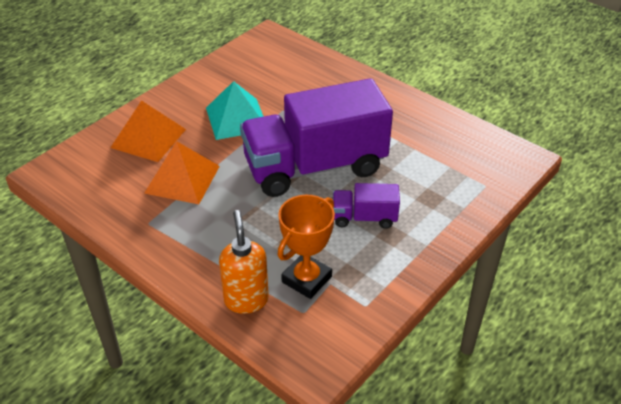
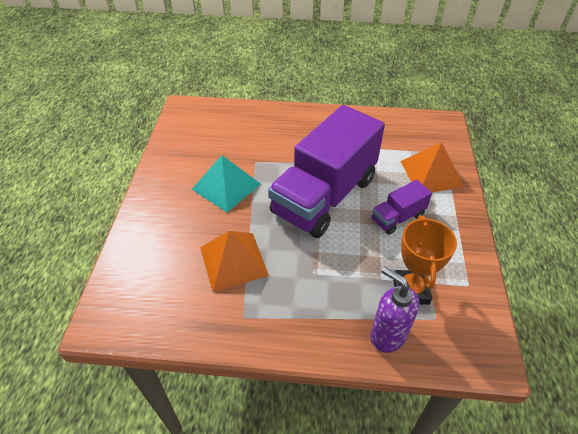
camera: 35 degrees left, 5 degrees up
orange pyramid [110,100,186,162] -> orange pyramid moved to [400,142,464,192]
orange soap dispenser [219,210,269,314] -> purple soap dispenser [370,267,420,353]

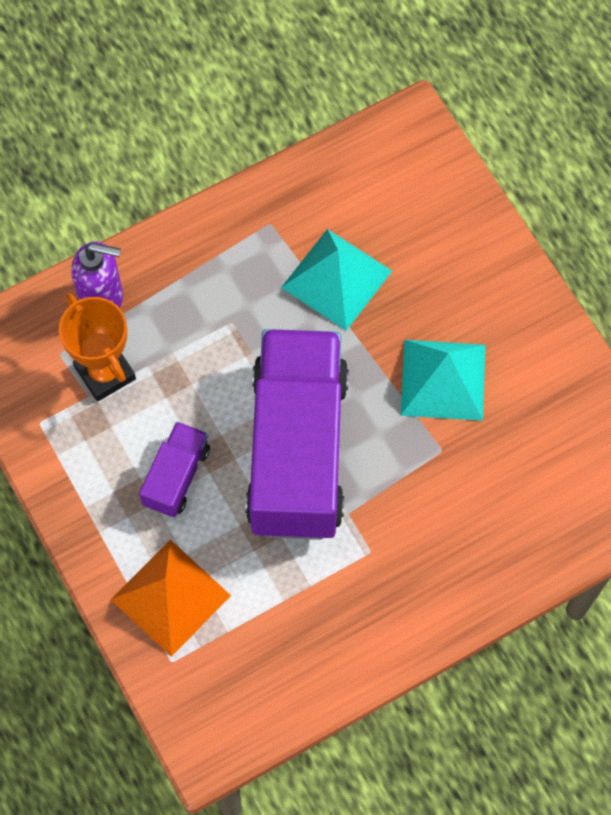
camera: 145 degrees right, 20 degrees up
orange pyramid [200,231,269,292] -> turquoise pyramid [281,229,392,331]

